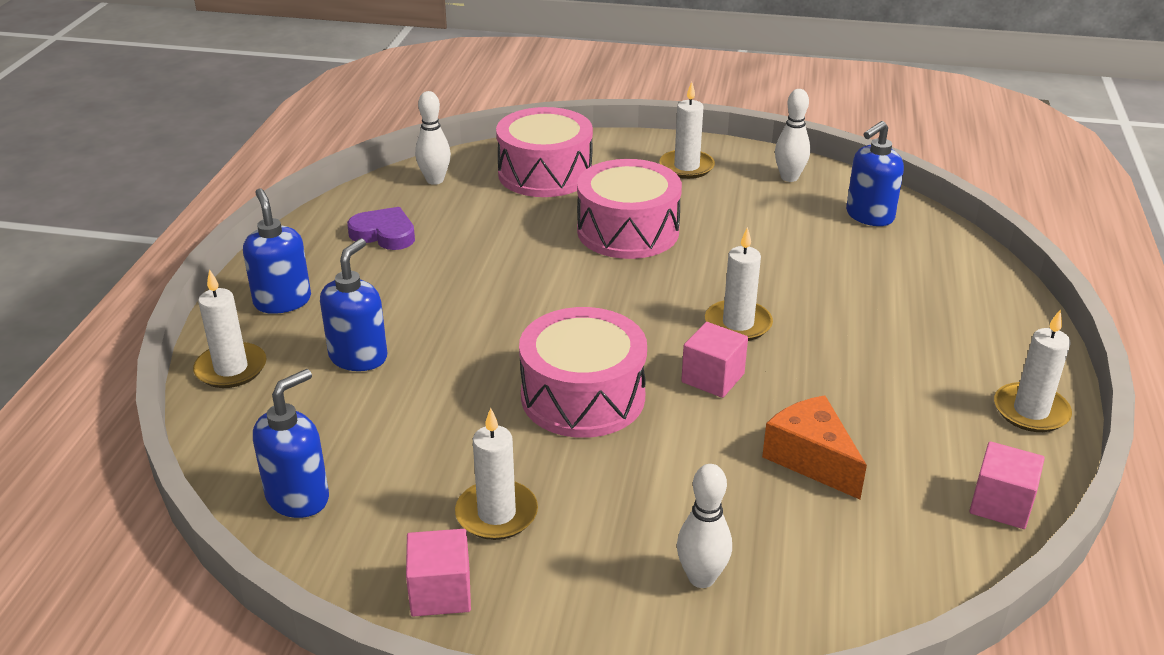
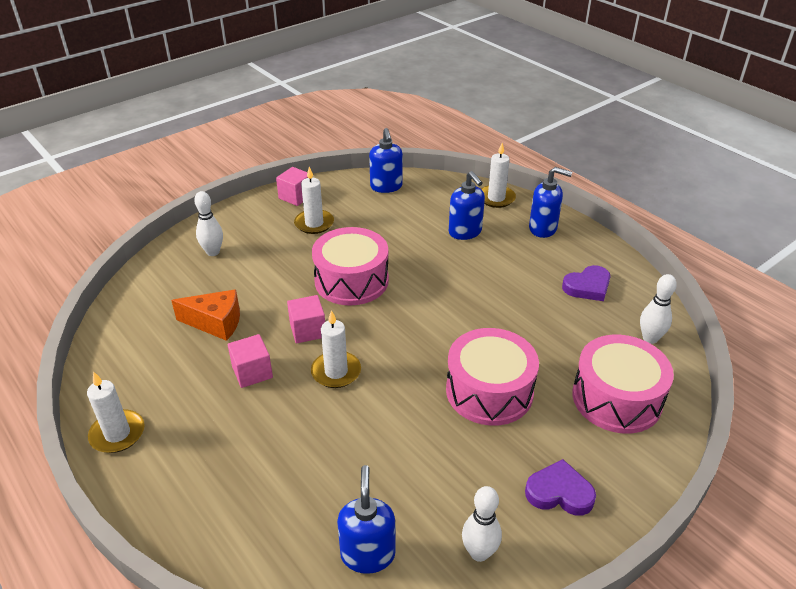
camera: 130 degrees right, 5 degrees up
white candle [659,82,715,179] -> purple heart [525,459,596,516]
pink cube [970,441,1045,529] -> pink cube moved to [228,334,273,388]

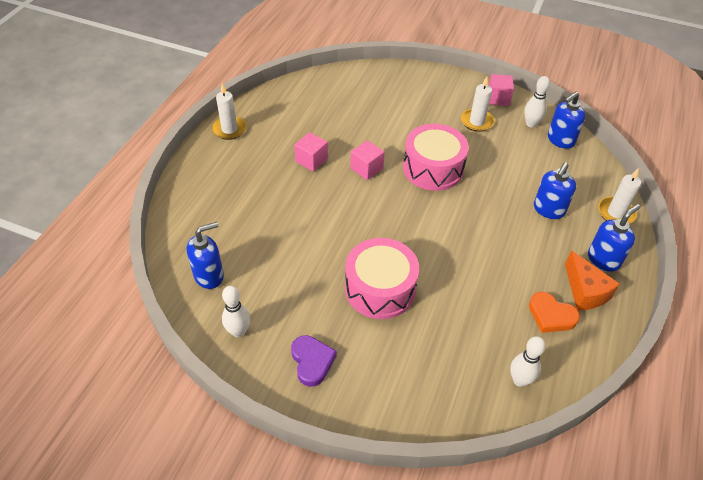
camera: 60 degrees right, 10 degrees up
orange cheese [171,289,240,341] -> orange cheese moved to [565,250,620,311]
white bowling pin [194,191,223,256] -> white bowling pin moved to [524,76,550,128]
white candle [311,310,361,388] -> none
blue soap dispenser [529,167,572,238] -> blue soap dispenser turned 120 degrees counterclockwise [588,204,640,272]
purple heart [562,265,611,301] -> orange heart [529,292,580,333]
pink drum [572,335,674,434] -> none

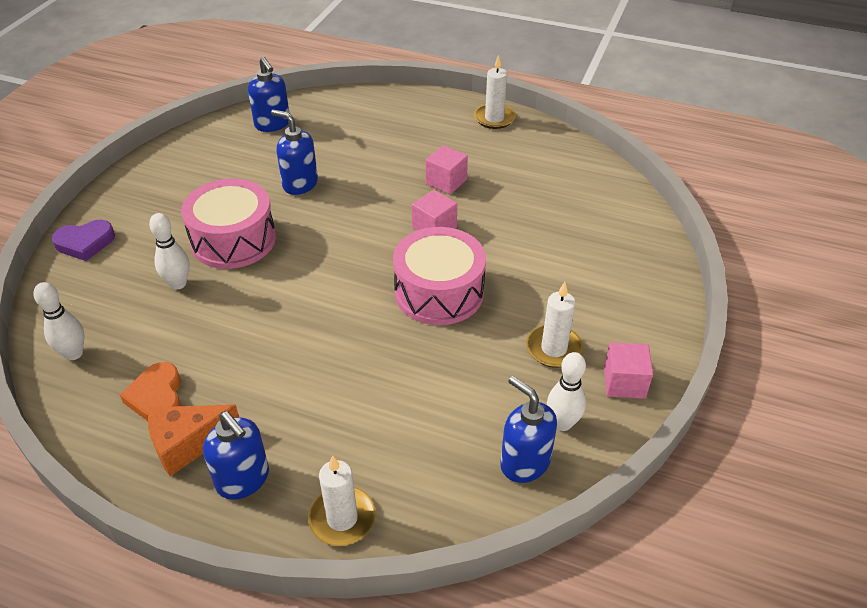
camera: 90 degrees right, 5 degrees down
white bowling pin [222,286,250,338] -> white bowling pin moved to [149,213,190,289]
purple heart [291,335,337,387] -> purple heart moved to [52,220,115,261]
orange heart [529,292,580,333] -> orange heart turned 45 degrees counterclockwise [120,362,181,421]
blue soap dispenser [534,162,576,219] -> blue soap dispenser moved to [271,109,318,195]

